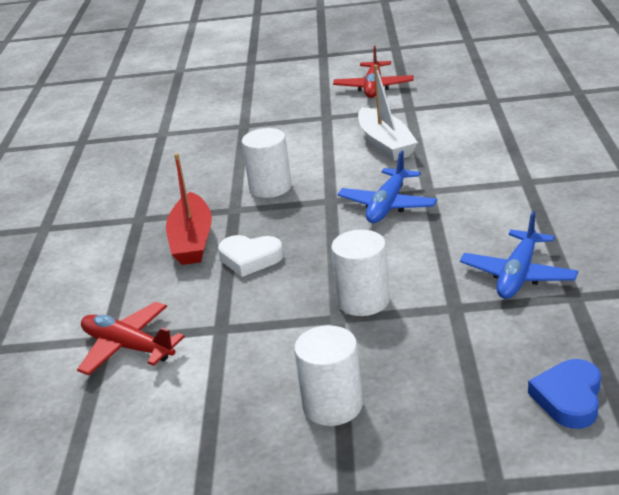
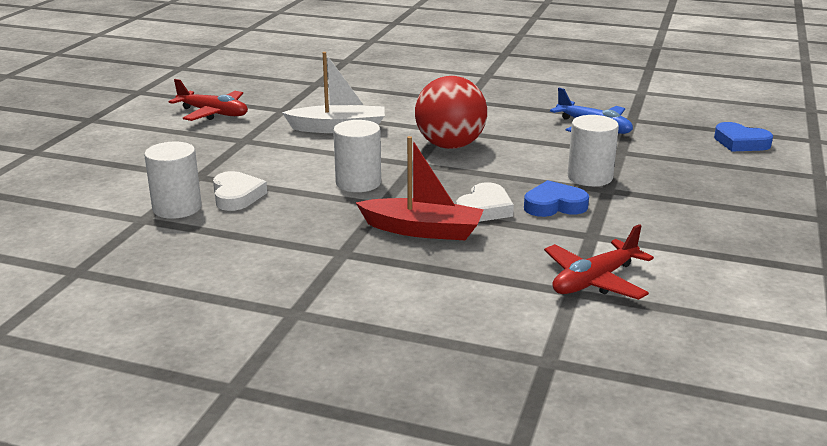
camera: 75 degrees left, 5 degrees down
white cylinder [294,325,363,426] -> white cylinder moved to [144,141,202,219]
blue plane [337,150,437,223] -> red ball [415,76,487,149]
none -> white heart [213,171,267,211]
none -> blue heart [524,180,589,217]

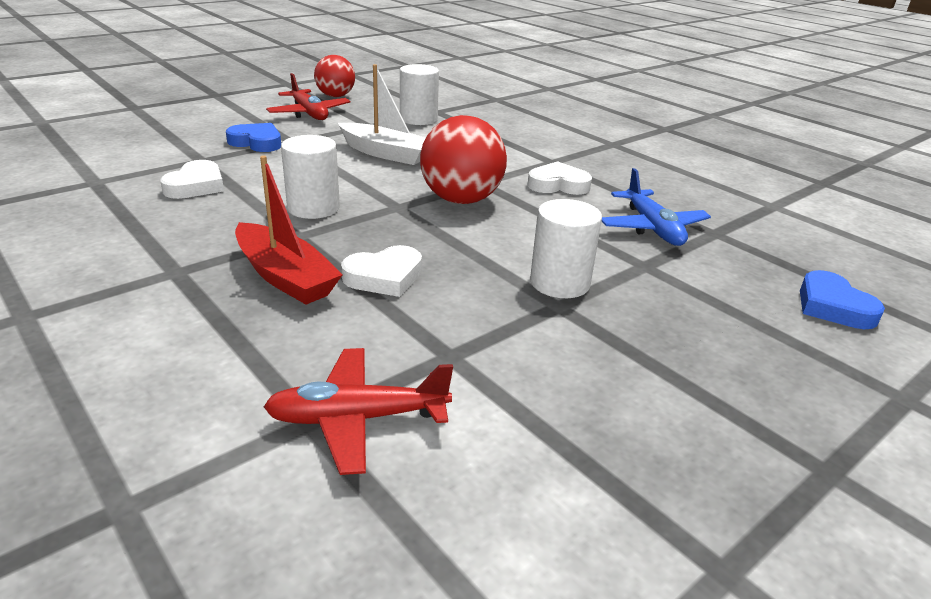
camera: 30 degrees right, 5 degrees up
white cylinder [144,141,202,219] -> white cylinder moved to [400,64,439,125]
blue heart [524,180,589,217] -> blue heart moved to [226,123,281,152]
none -> red ball [314,55,355,97]
none -> white heart [527,161,592,195]

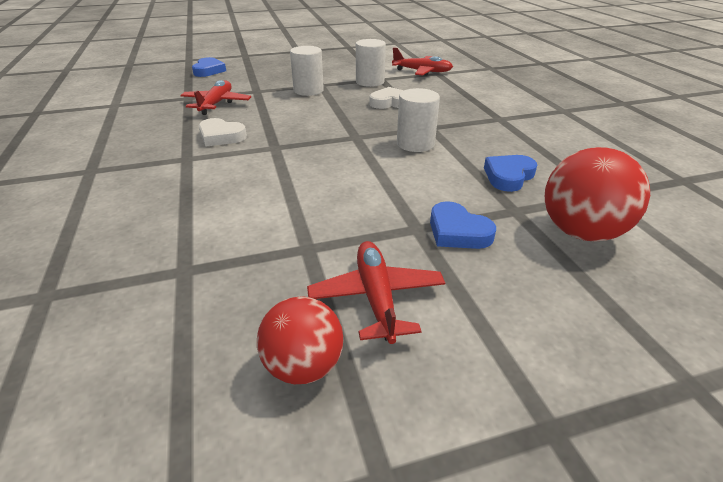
camera: 155 degrees left, 5 degrees up
white heart [160,160,224,199] -> blue heart [484,155,537,192]
red boat [235,155,343,305] -> none
white boat [338,64,426,165] -> none
white cylinder [400,64,439,125] -> white cylinder moved to [356,39,386,87]
red ball [420,115,507,204] -> red ball moved to [545,147,650,241]
blue plane [602,168,711,246] -> red plane [180,80,251,115]

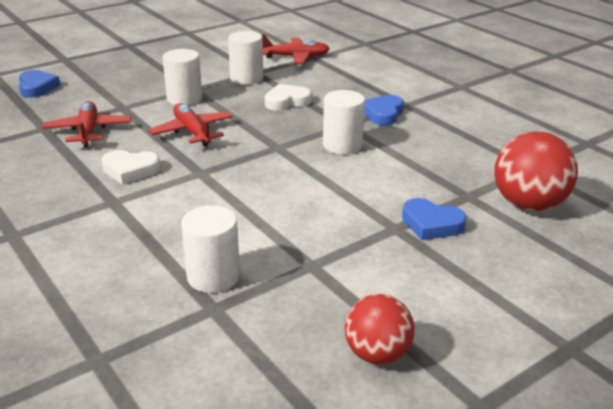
camera: 20 degrees left, 5 degrees down
red plane [307,241,445,344] -> red plane moved to [148,103,233,147]
blue heart [484,155,537,192] -> blue heart moved to [364,95,404,125]
none -> white cylinder [181,205,240,293]

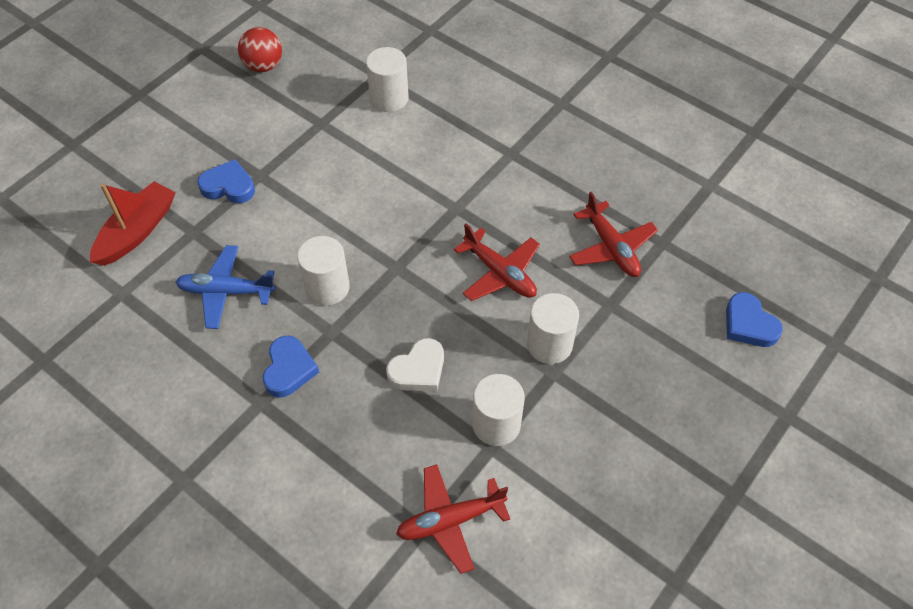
camera: 165 degrees right, 25 degrees up
white heart [102,150,160,185] -> none
red ball [495,131,578,211] -> red boat [90,181,176,266]
none -> blue plane [175,245,276,329]

